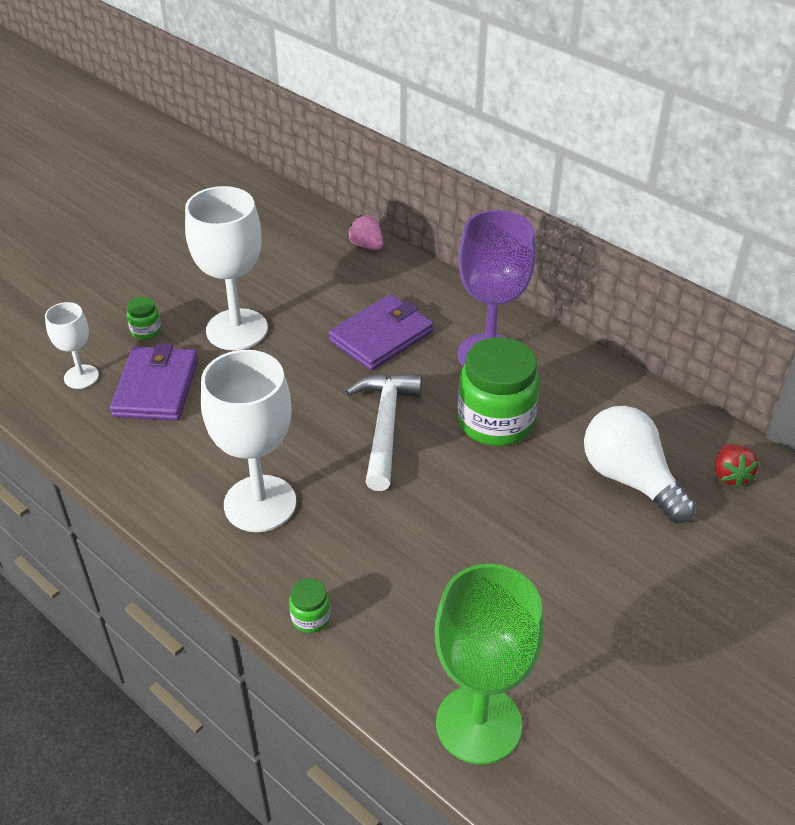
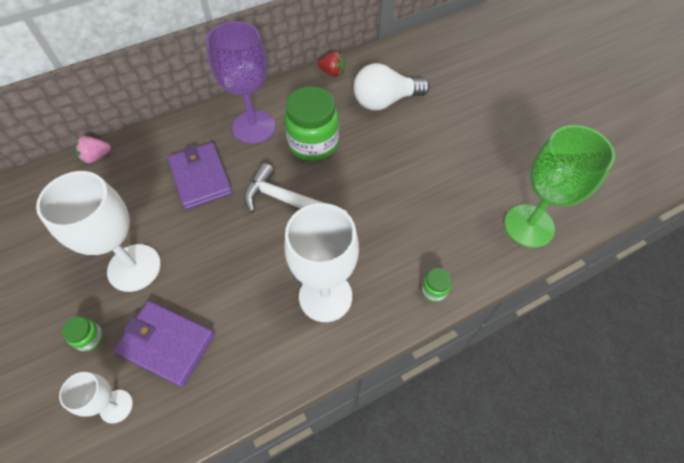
camera: 70 degrees left, 15 degrees up
red strawberry [715,444,759,488] -> red strawberry moved to [318,51,345,77]

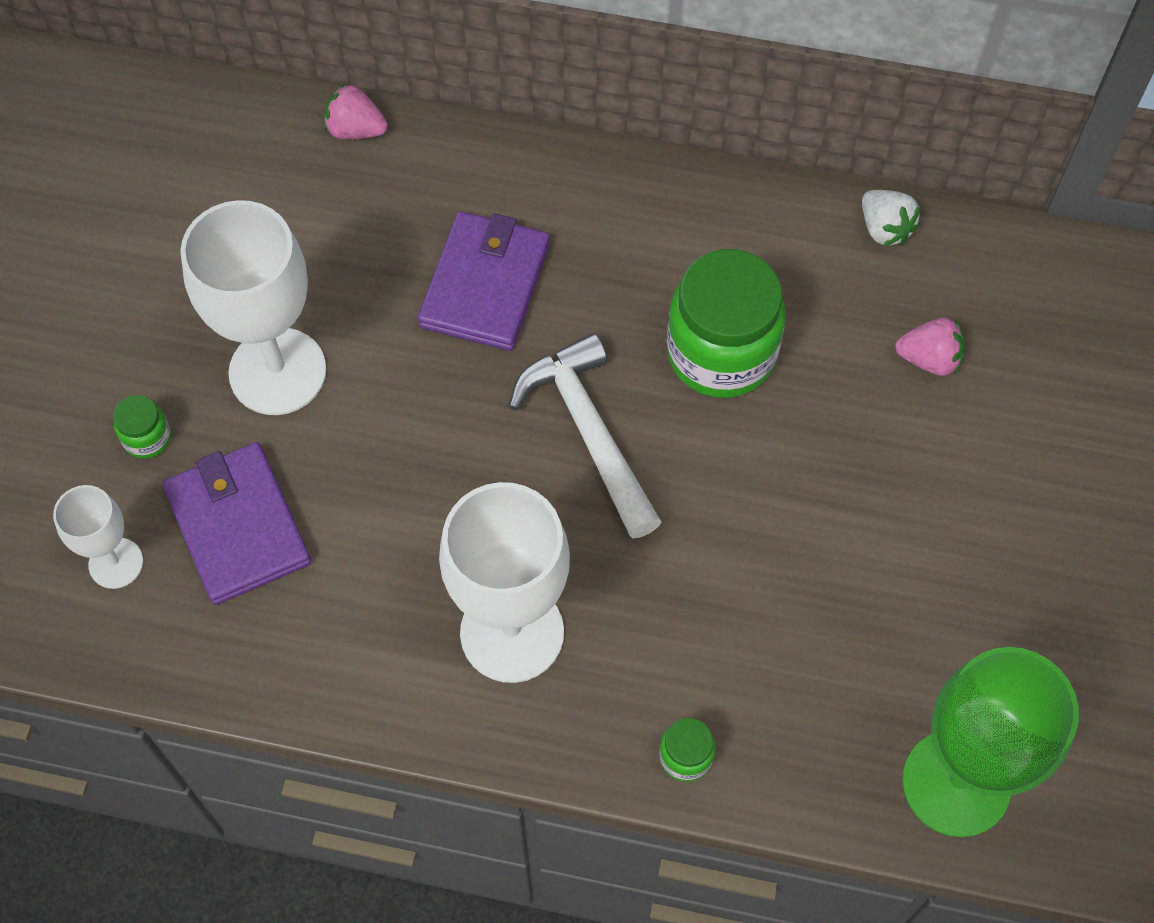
camera: 40 degrees right, 5 degrees up
purple goblet [206,21,276,144] -> none
red strawberry [318,51,345,77] -> white strawberry [862,190,920,246]
white light bulb [354,63,430,110] -> pink strawberry [895,318,965,376]

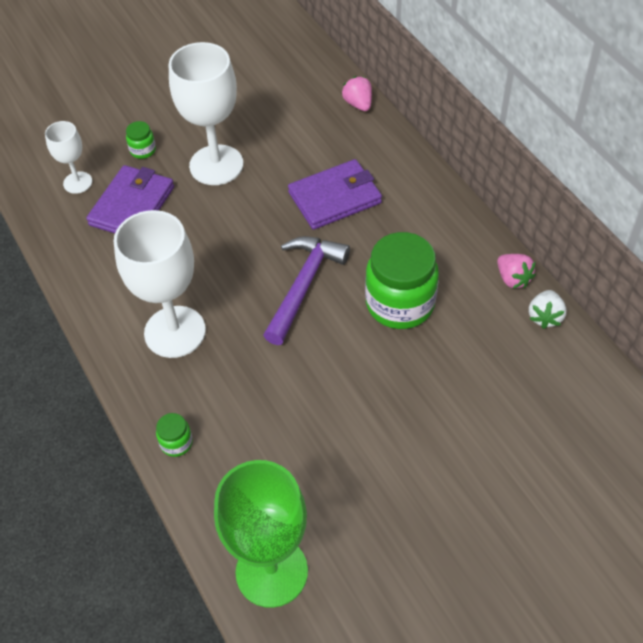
camera: 50 degrees right, 10 degrees down
white hammer [509,333,661,539] -> purple hammer [263,236,350,345]
pink strawberry [895,318,965,376] -> pink strawberry moved to [497,254,536,289]

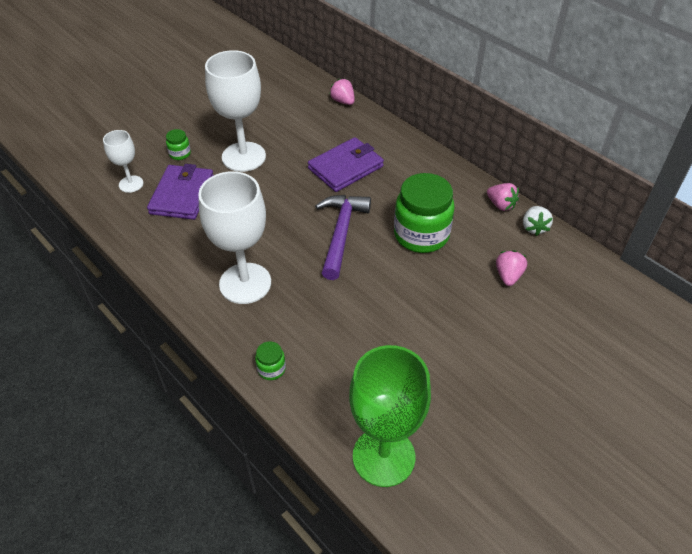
camera: 15 degrees left, 5 degrees down
none -> pink strawberry [496,250,527,286]

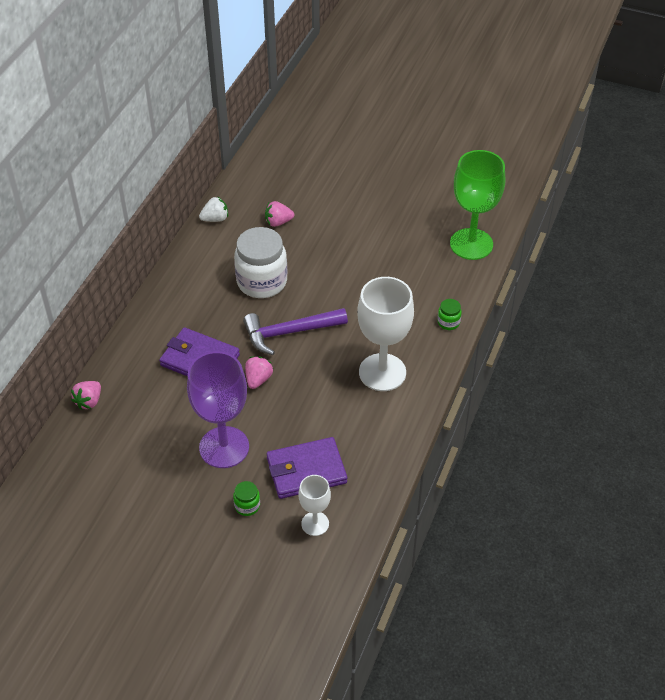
camera: 115 degrees left, 0 degrees up
white goblet [205,50,266,172] -> purple goblet [187,351,249,468]
green jar [394,173,455,253] -> white jar [234,227,287,298]
pink strawberry [487,183,519,211] -> pink strawberry moved to [245,357,273,389]

